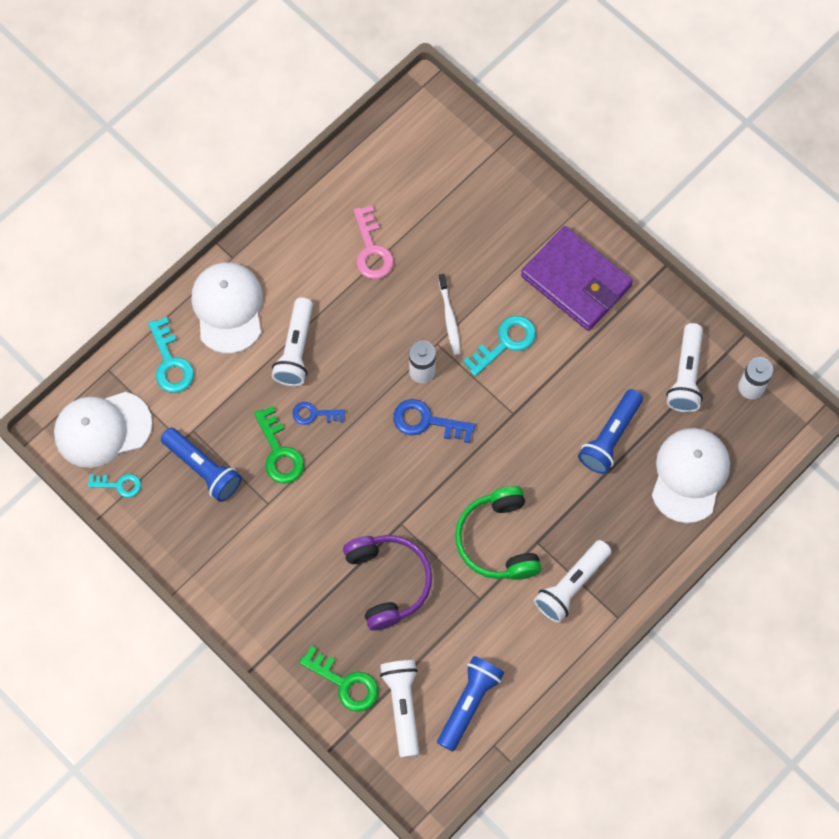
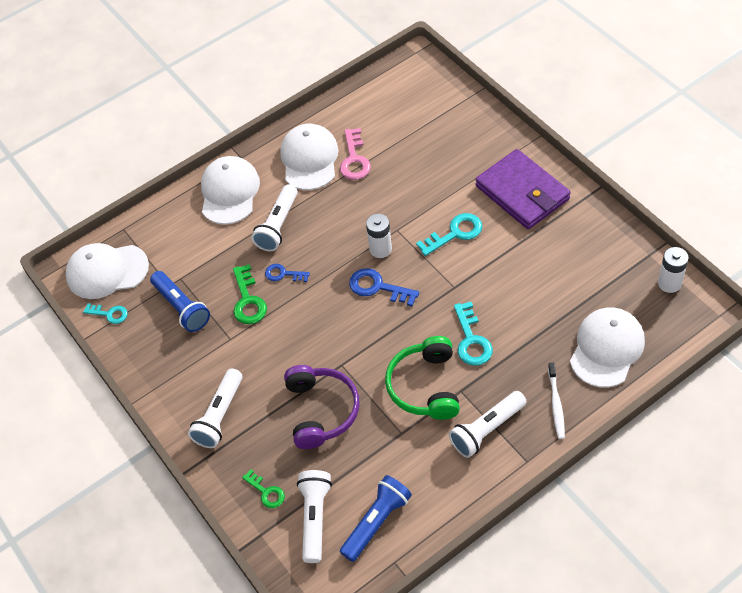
camera: 15 degrees right, 15 degrees down
turquoise key [148,317,194,393] -> turquoise key moved to [454,302,493,366]
green key [299,646,378,712] -> green key [242,469,285,508], size x0.64
white toothbrush [438,274,461,355] -> white toothbrush moved to [548,363,565,439]
blue flashlight [578,389,643,474] -> none
white flashlight [666,323,703,412] -> white flashlight moved to [188,368,242,448]
none -> white cap [280,124,339,190]

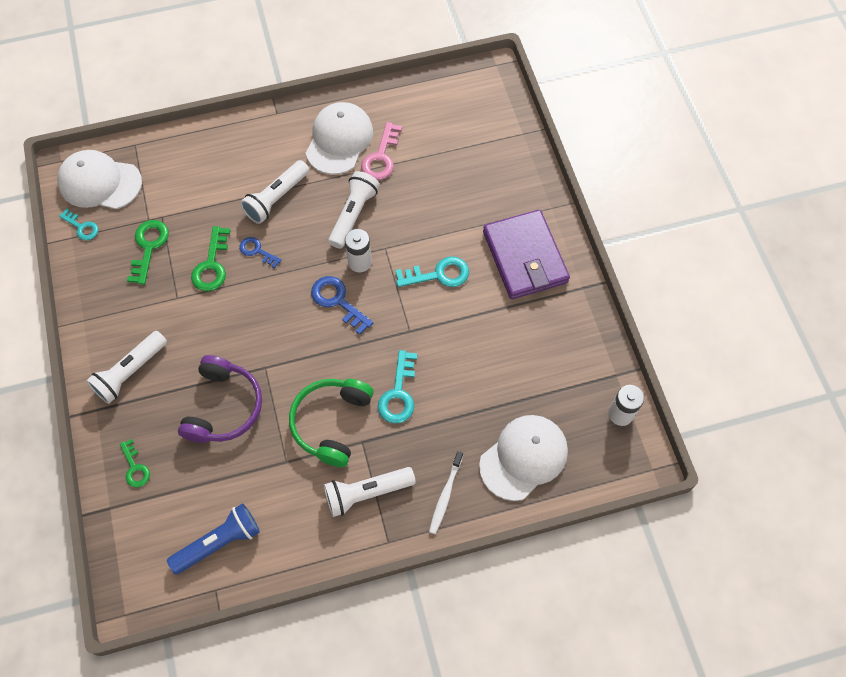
camera: 15 degrees right, 10 degrees up
blue flashlight [150,271,210,332] -> green key [127,220,169,285]
white cap [201,156,260,225] -> none
white flashlight [297,470,332,563] -> white flashlight moved to [328,171,380,249]

